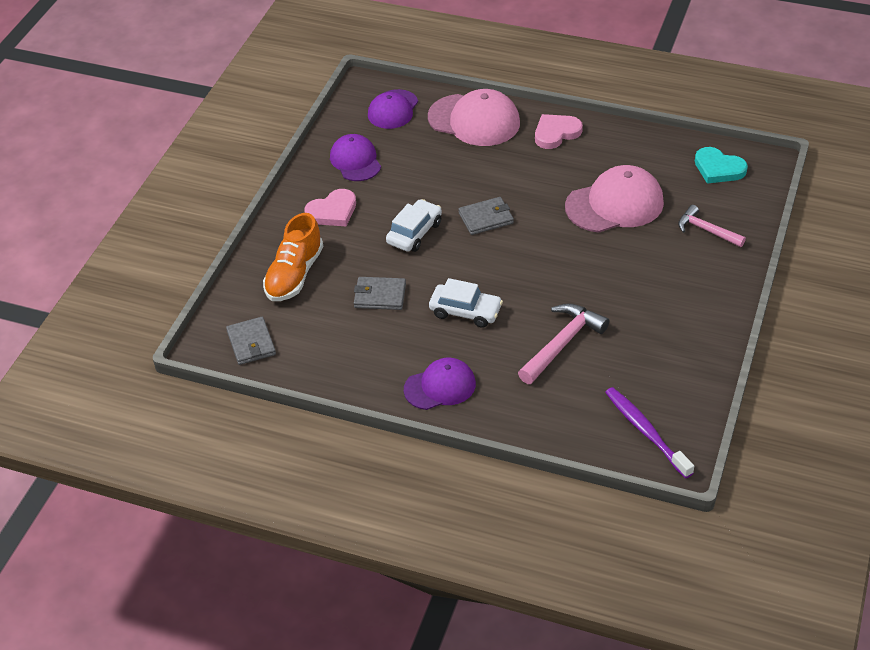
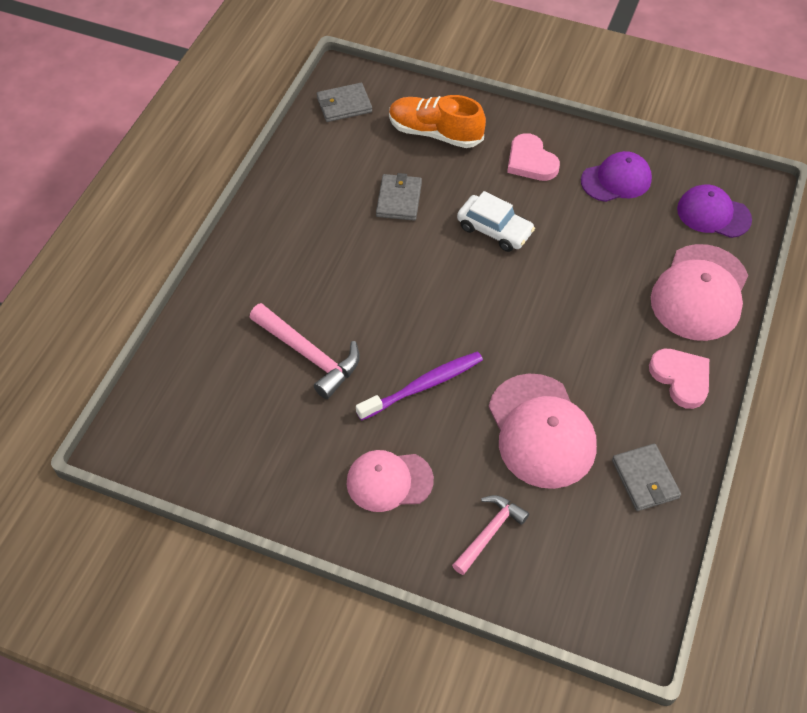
camera: 90 degrees right, 10 degrees up
purple cap [404,358,476,410] -> none
white car [429,278,503,328] -> none
grey wallet [459,197,514,235] -> grey wallet moved to [612,444,681,511]
purple toothbrush [605,387,694,478] -> purple toothbrush moved to [356,351,483,421]
turquoise heart [695,147,748,184] -> none
none -> pink cap [346,450,434,512]

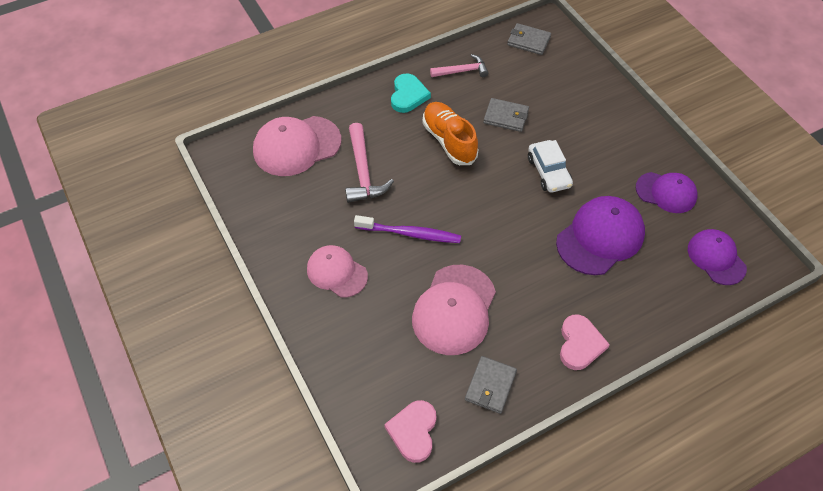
camera: 40 degrees right, 0 degrees up
grey wallet [376,173,422,221] -> grey wallet turned 60 degrees clockwise [483,98,529,132]
orange shoe [389,95,486,148] -> orange shoe moved to [423,102,478,165]
pink hammer [452,495,529,575] -> pink hammer moved to [430,54,489,77]
pink heart [507,133,560,181] -> pink heart moved to [384,400,437,463]
pink cap [651,244,748,341] -> pink cap moved to [253,116,341,176]
none -> turquoise heart [391,74,431,113]
none -> purple cap [556,196,645,275]

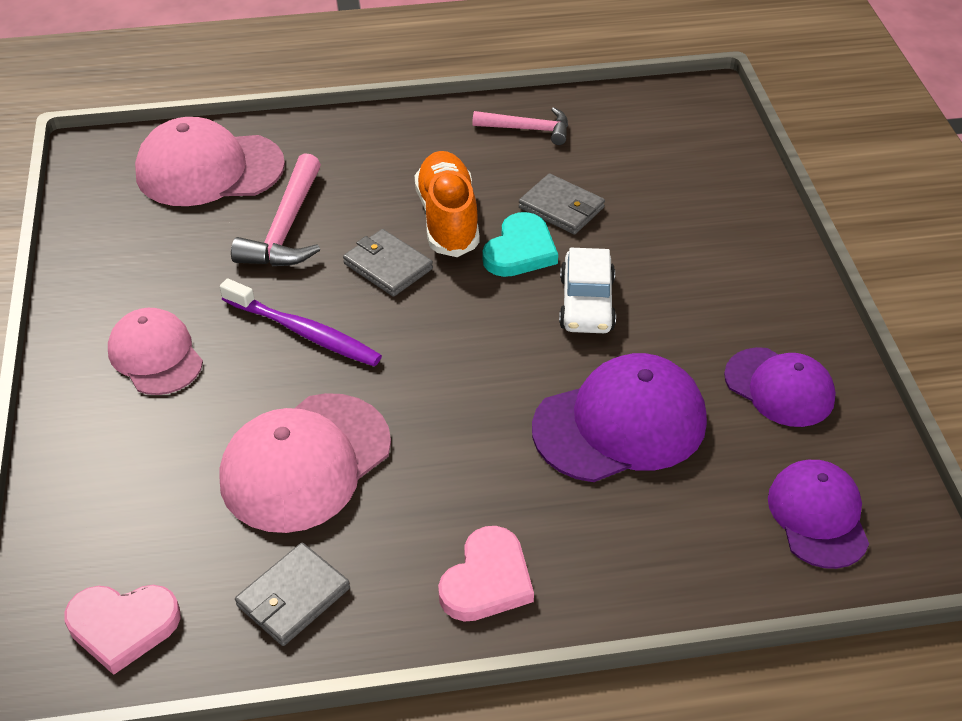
camera: 20 degrees right, 10 degrees down
pink heart [384,400,437,463] -> pink heart turned 120 degrees counterclockwise [64,585,181,675]
turquoise heart [391,74,431,113] -> turquoise heart moved to [483,212,558,277]
grey wallet [507,23,551,55] -> grey wallet moved to [343,229,433,297]

